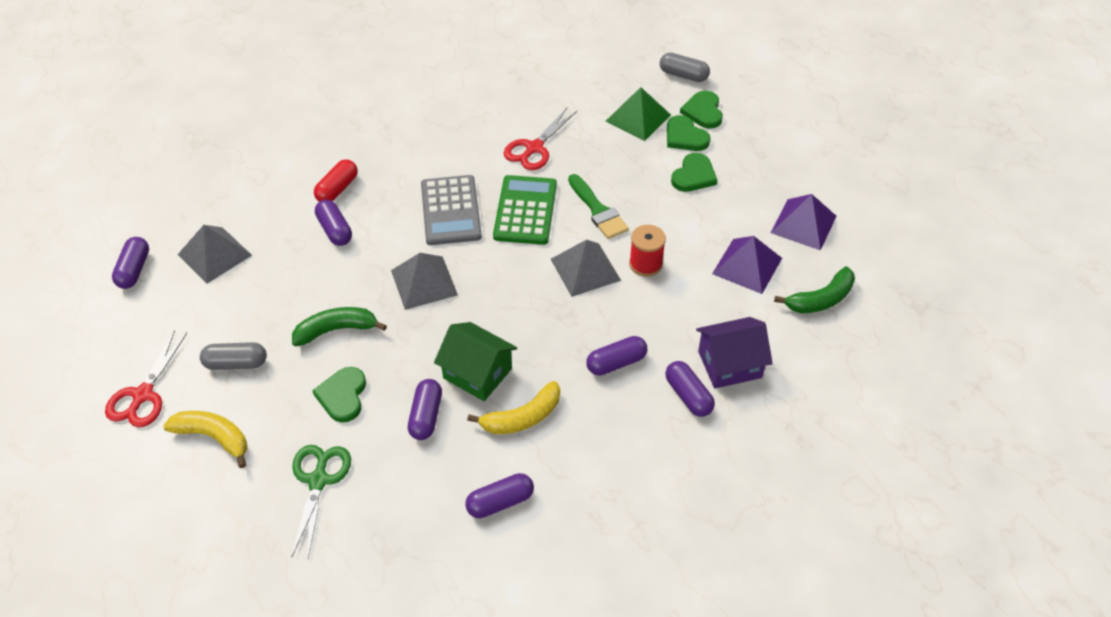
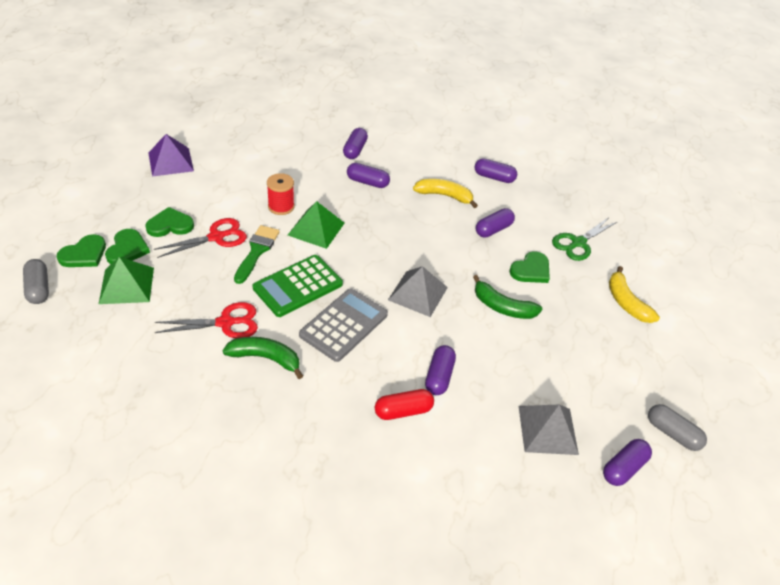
camera: 140 degrees left, 5 degrees down
red scissors [105,330,187,427] -> red scissors moved to [154,218,247,258]
grey capsule [200,342,267,370] -> grey capsule moved to [648,404,707,451]
green house [434,322,517,401] -> none
grey pyramid [551,240,621,297] -> green pyramid [288,201,345,249]
purple house [696,317,773,389] -> none
purple pyramid [712,236,782,294] -> none
green banana [774,266,855,313] -> green banana moved to [222,337,303,379]

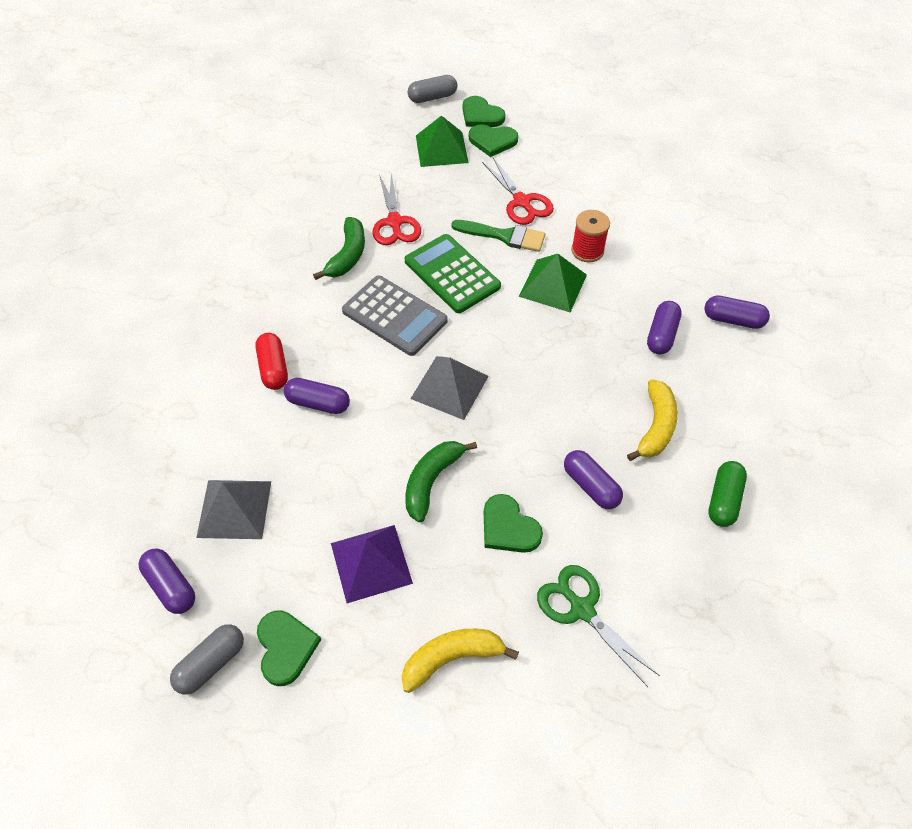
camera: 95 degrees right, 10 degrees up
green heart [145,207,194,237] -> green heart moved to [257,610,321,686]
purple pyramid [148,134,194,177] -> purple pyramid moved to [331,525,413,603]
purple capsule [474,158,517,183] -> green capsule [708,461,747,527]

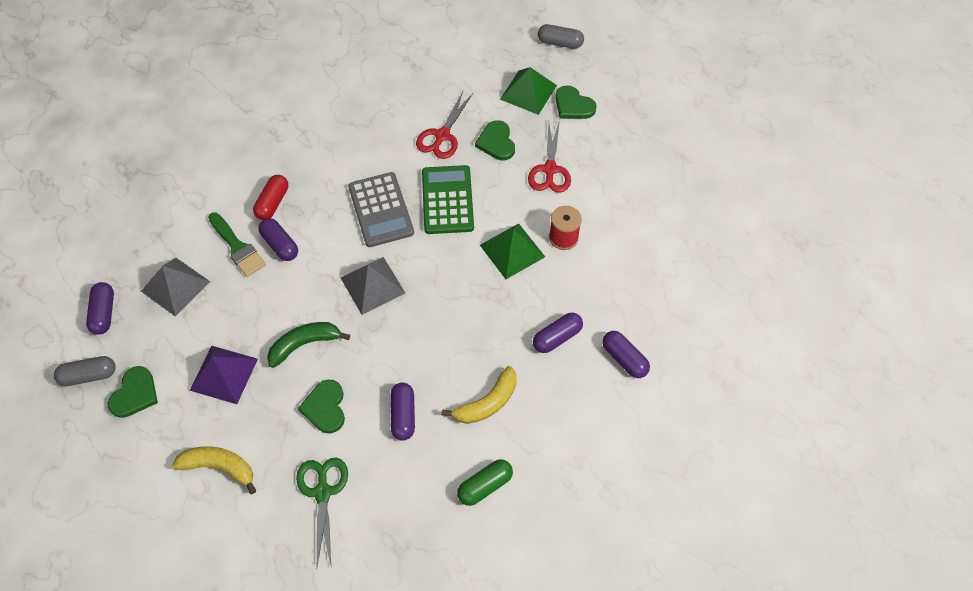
camera: 35 degrees right, 5 degrees up
green banana [313,217,365,280] -> none
green brush [451,220,545,252] -> green brush moved to [208,212,266,277]
green heart [463,96,505,127] -> green heart moved to [475,120,515,160]

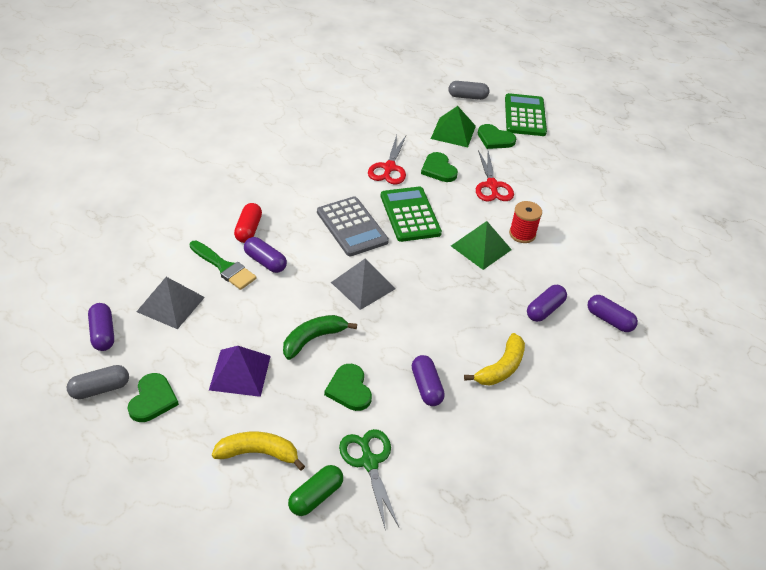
camera: 15 degrees left, 15 degrees down
green capsule [457,459,513,506] -> green capsule moved to [288,465,343,516]
none -> green calculator [505,93,547,136]

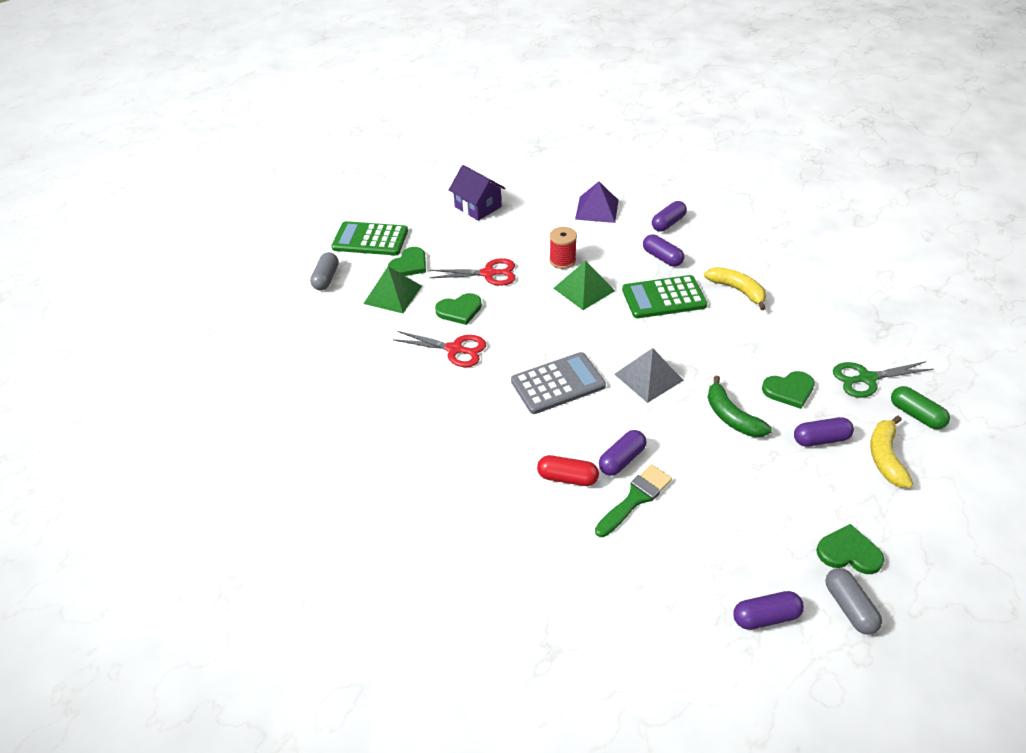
camera: 80 degrees left, 0 degrees up
grey pyramid [136,277,205,329] -> none
purple pyramid [209,346,271,397] -> purple pyramid moved to [575,181,619,223]
green calculator [381,187,442,242] -> green calculator moved to [622,275,707,318]
purple capsule [412,355,445,406] -> purple capsule moved to [794,417,854,447]
none -> purple house [449,165,505,221]

